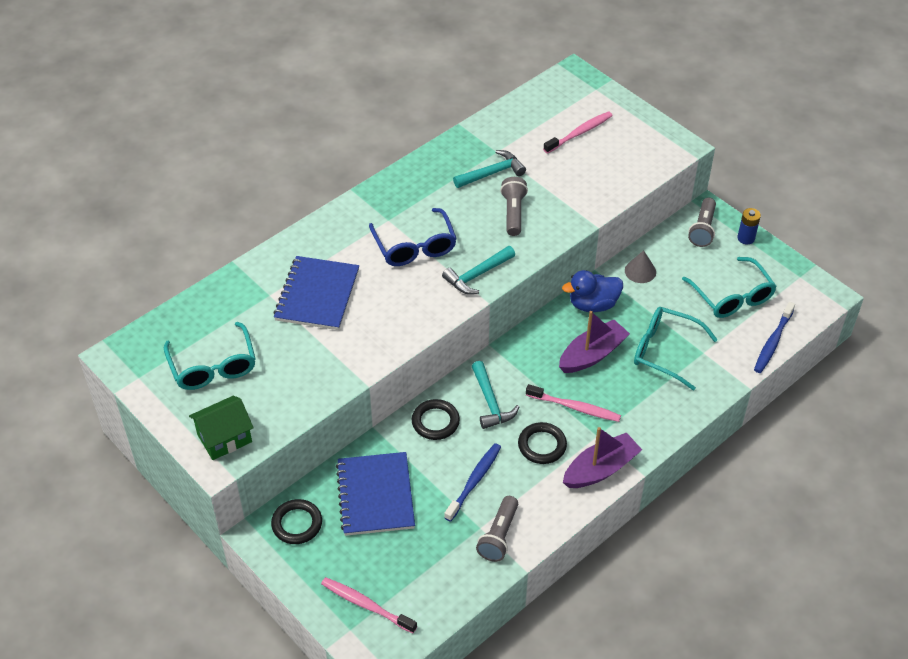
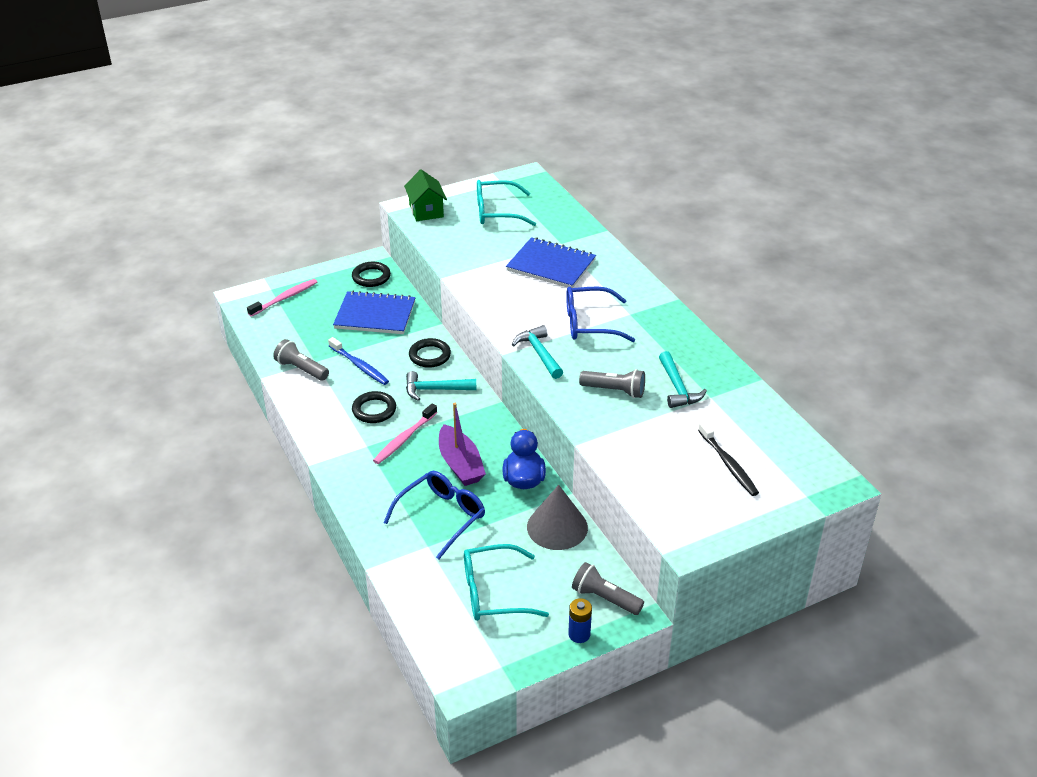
camera: 105 degrees right, 10 degrees down
pink toothbrush [543,111,613,154] -> black toothbrush [698,422,759,496]
purple boat [563,427,642,488] -> none
grey cone [625,250,656,283] -> grey cone [527,485,588,550], size x1.72
turquoise glasses [634,307,718,391] -> blue glasses [383,471,485,559]
blue toothbrush [754,302,795,373] -> none

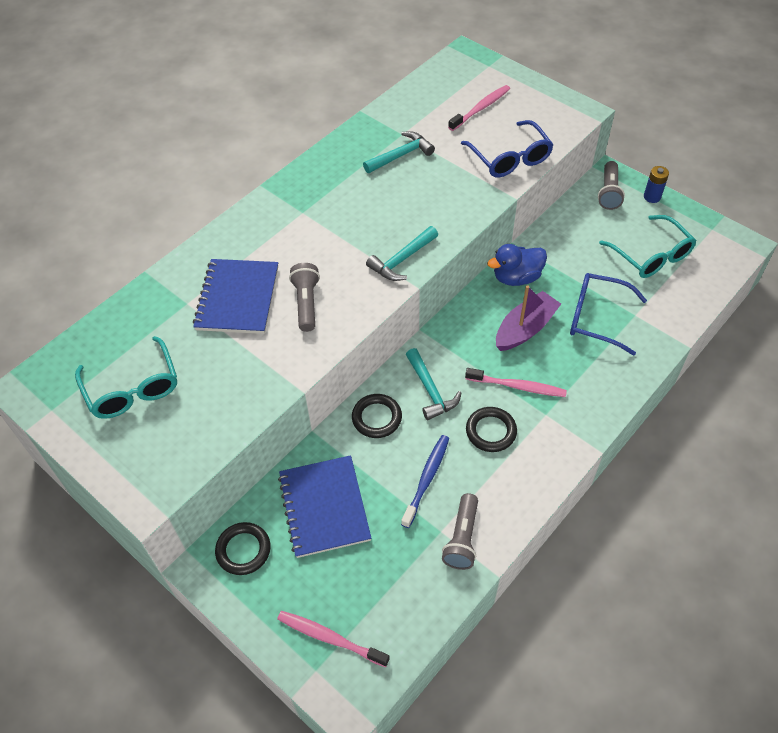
camera: 110 degrees left, 15 degrees up
green house [404,170,447,221] -> none
grey cone [527,485,588,550] -> none
blue glasses [566,287,635,342] -> blue glasses moved to [461,120,554,178]
grey flashlight [579,369,645,398] -> grey flashlight moved to [289,263,320,332]
black toothbrush [698,422,759,496] -> pink toothbrush [448,85,510,131]

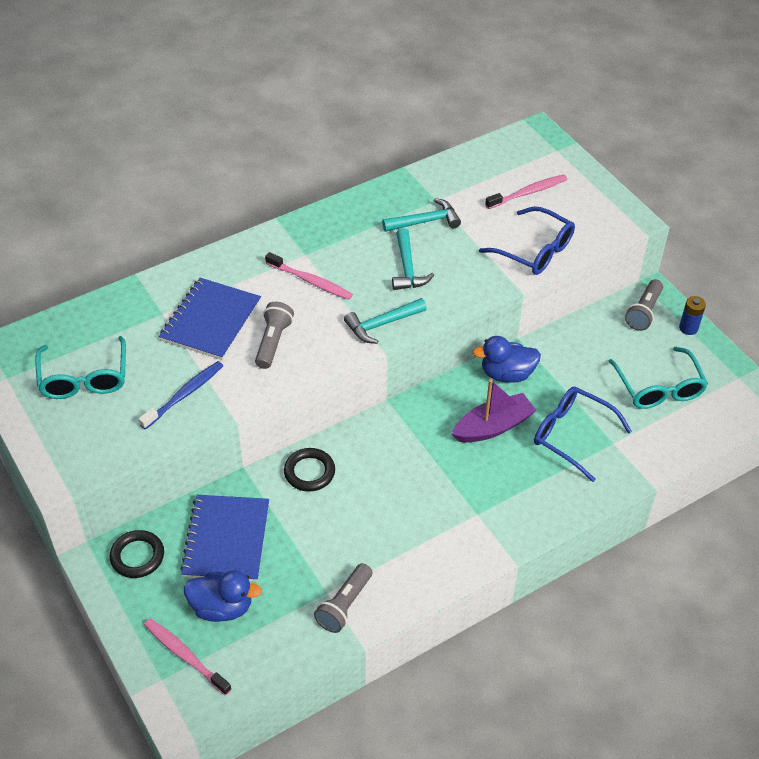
camera: 15 degrees right, 5 degrees down
blue toothbrush [401,435,449,528] -> blue toothbrush moved to [139,361,223,429]
turquoise hammer [406,348,462,420] -> turquoise hammer moved to [392,228,434,290]
blue glasses [461,120,554,178] -> blue glasses turned 45 degrees counterclockwise [479,207,575,275]
pink toothbrush [465,368,567,397] -> pink toothbrush moved to [265,252,353,300]
black ring [466,407,517,452] -> none
none -> blue duck [184,571,262,622]

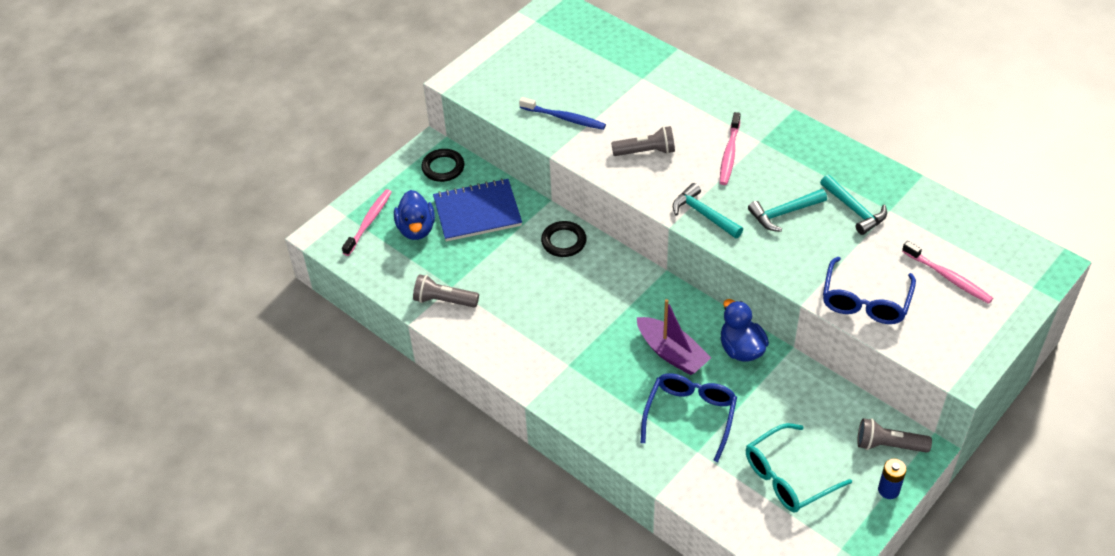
camera: 75 degrees right, 0 degrees up
turquoise glasses [35,336,126,399] -> none
blue notebook [159,278,261,360] -> none

